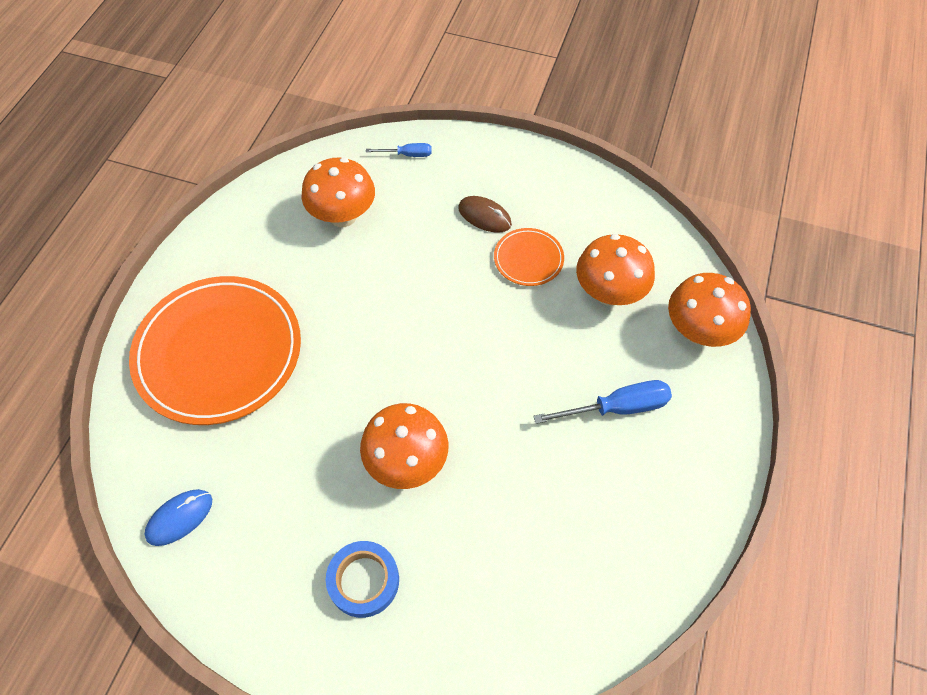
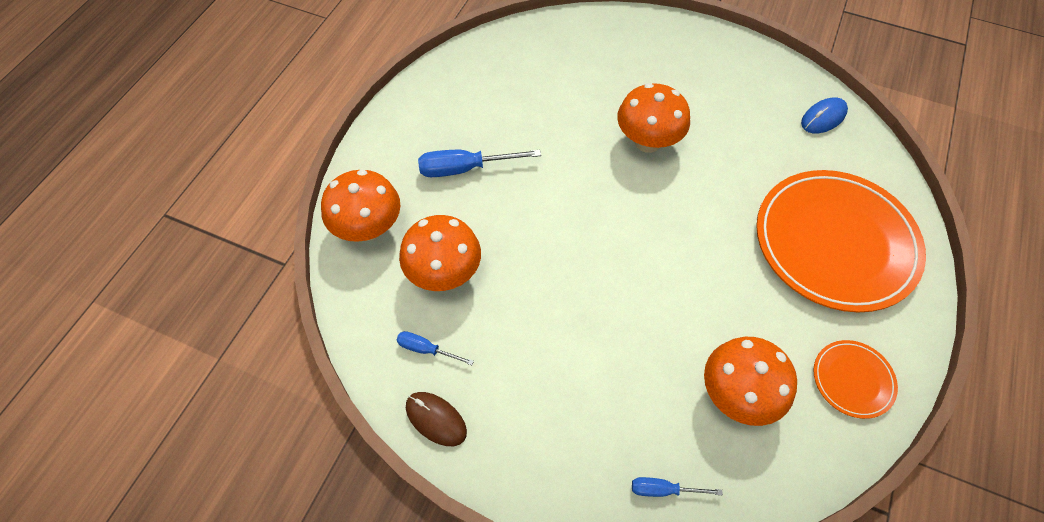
camera: 175 degrees left, 0 degrees up
blue tape [326,541,399,618] -> none
brown mouse [458,196,512,233] -> brown mouse moved to [406,392,467,446]
orange plate [494,228,564,286] -> orange plate moved to [814,340,898,419]
none -> blue screwdriver [397,331,474,365]

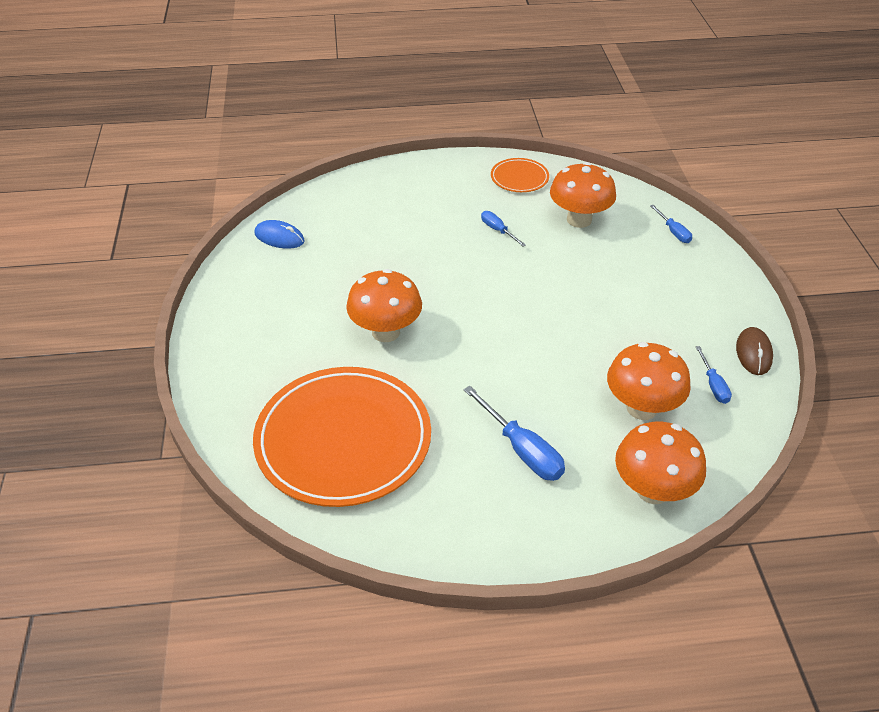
camera: 120 degrees left, 15 degrees down
orange plate [756,170,926,312] -> orange plate moved to [253,367,431,507]
none -> blue screwdriver [481,211,526,246]

